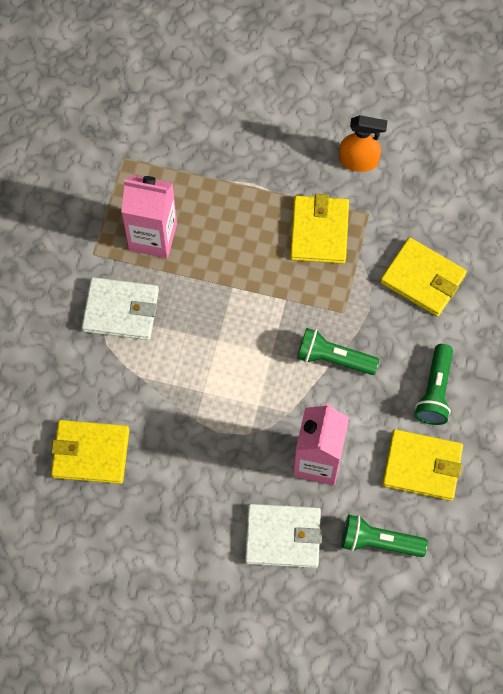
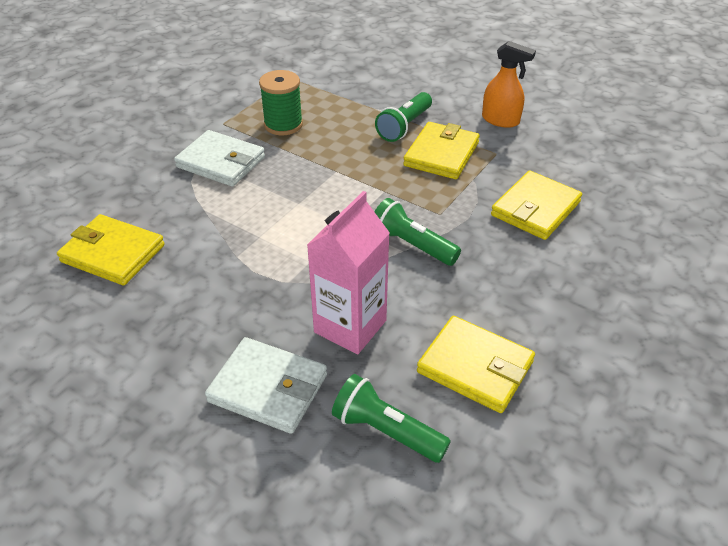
camera: 20 degrees right, 25 degrees down
pink carton [121,175,177,258] -> green spool [259,70,303,135]
yellow wallet [380,237,467,317] -> yellow wallet turned 75 degrees clockwise [491,170,582,240]
green flashlight [415,344,453,425] -> green flashlight moved to [375,92,432,142]

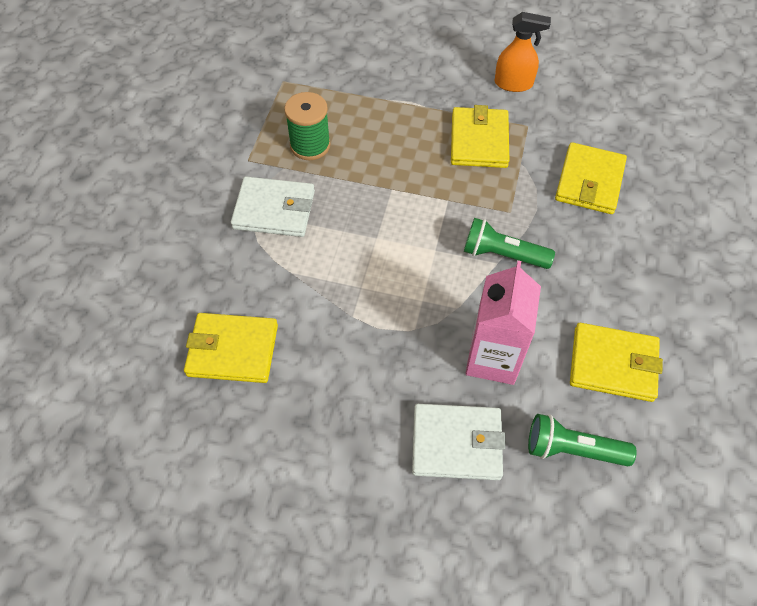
camera: 20 degrees left, 15 degrees up
green flashlight [375,92,432,142] -> none

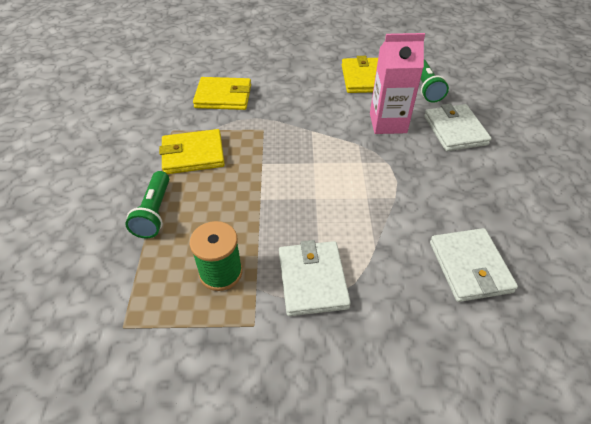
camera: 105 degrees left, 10 degrees down
yellow wallet [184,313,278,383] -> white wallet [430,228,518,302]
green flashlight [464,218,555,269] -> green flashlight moved to [125,171,169,239]
orange spray bottle [495,12,551,92] -> none

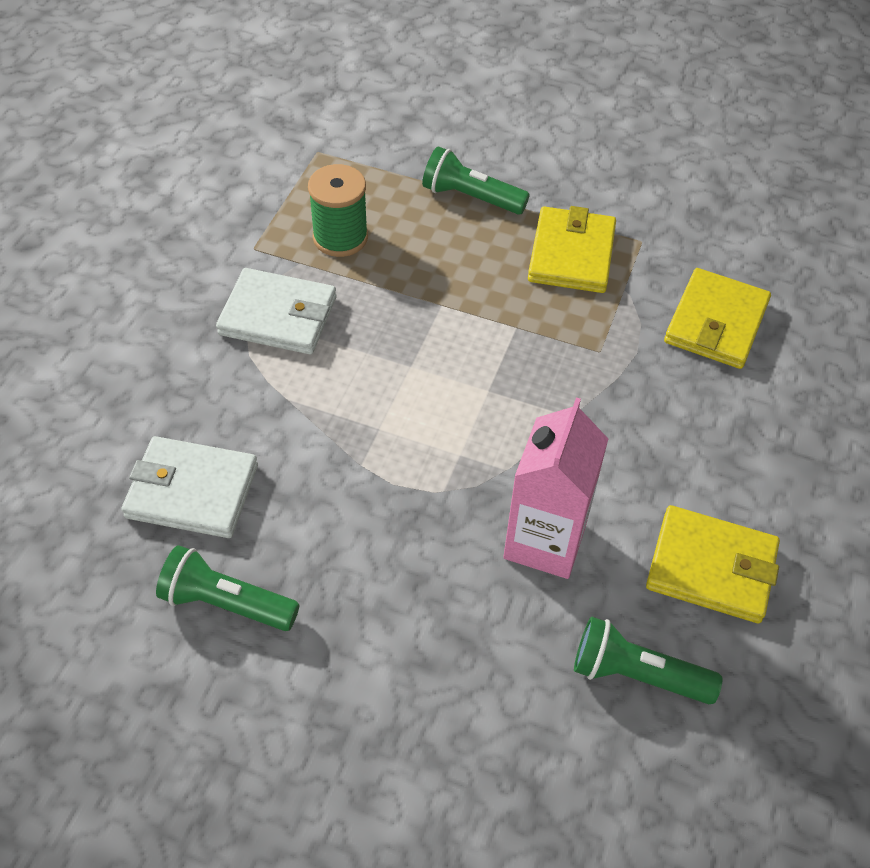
camera: 110 degrees right, 5 degrees up
white wallet [424,103,492,151] -> none
none -> green flashlight [156,545,299,631]

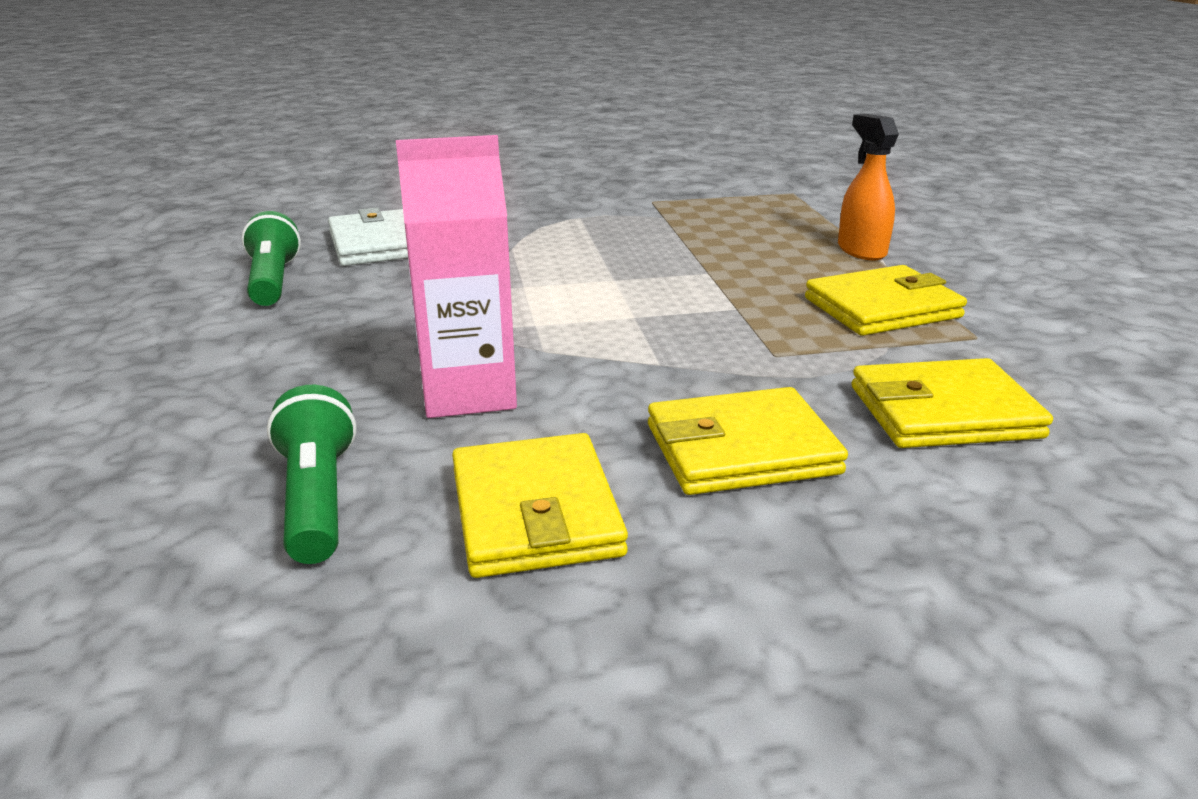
camera: 60 degrees right, 25 degrees down
white wallet [216,268,336,354] -> none
green spool [308,164,368,257] -> none
green flashlight [422,146,530,215] -> orange spray bottle [838,114,899,261]
none -> yellow wallet [648,387,848,495]

